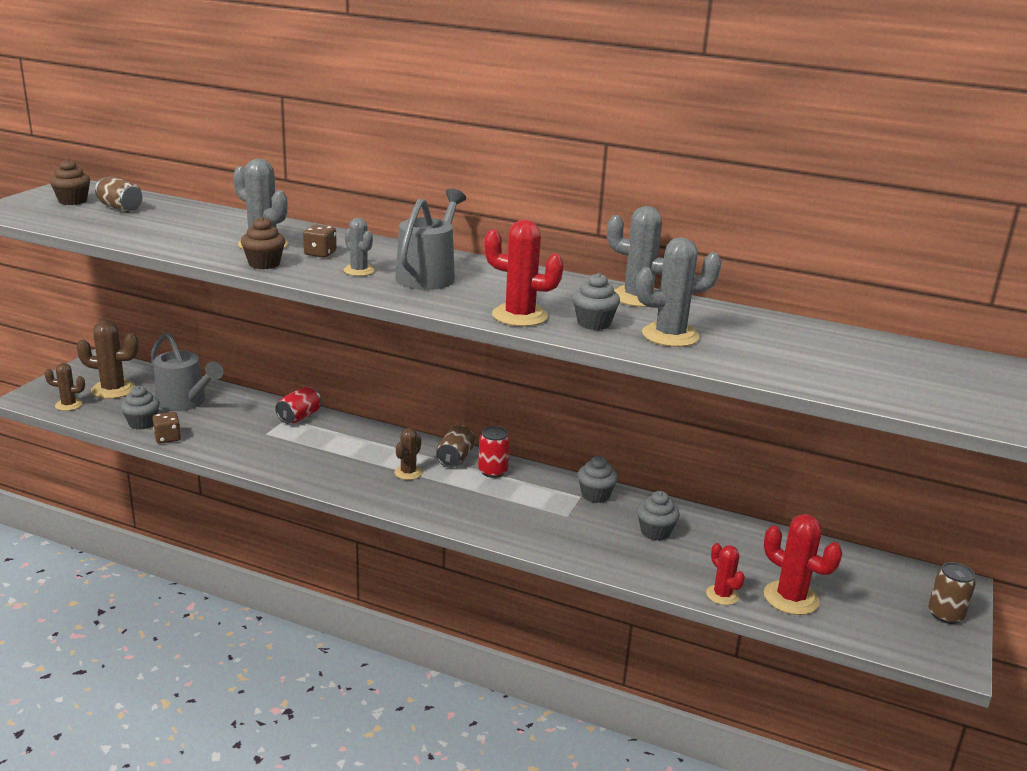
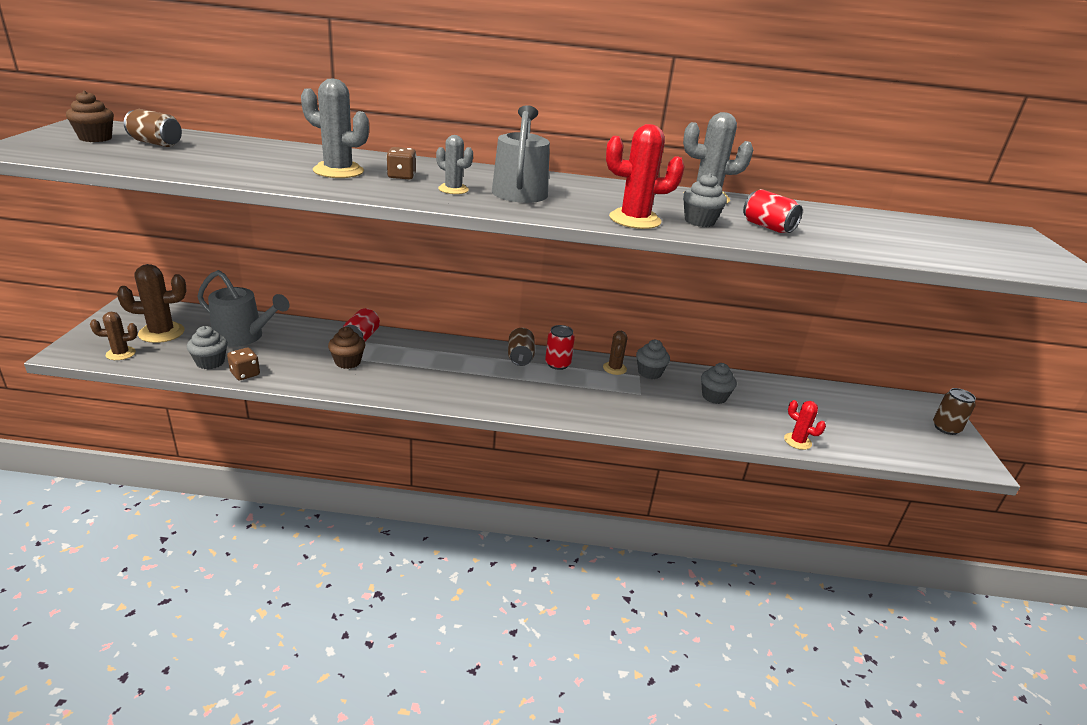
camera: 20 degrees left, 5 degrees up
brown cupcake [241,217,285,269] -> brown cupcake moved to [328,327,366,369]
brown cactus [394,428,423,480] -> brown cactus moved to [603,331,628,375]
grey cactus [636,237,722,347] -> red can [743,189,803,233]
red cactus [764,514,842,615] -> none

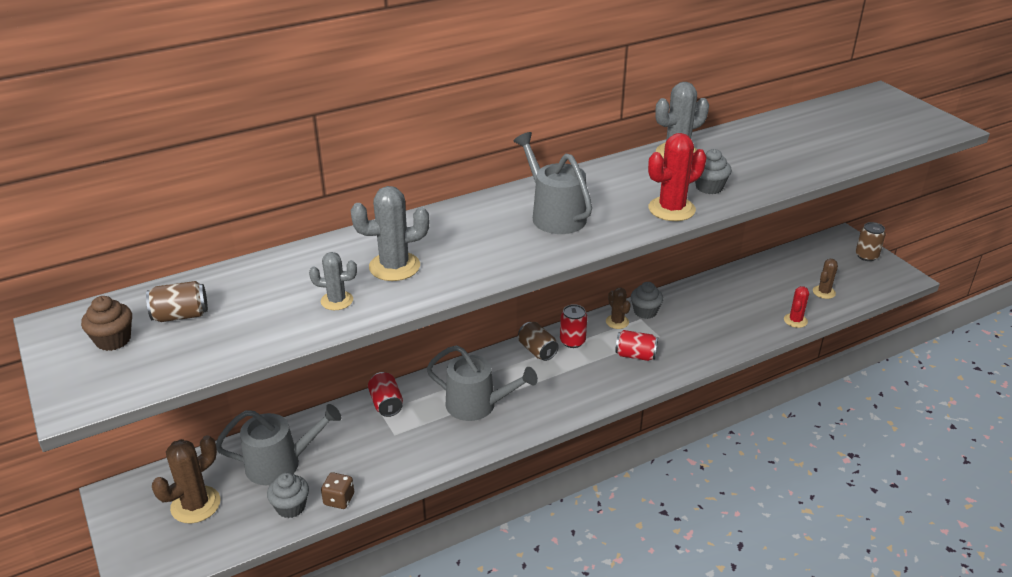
camera: 30 degrees left, 5 degrees up
brown cactus [90,312,138,360] -> brown cactus moved to [813,259,838,299]
brown cupcake [328,327,366,369] -> none
brown dice [386,147,416,180] -> none
grey cactus [436,135,473,194] -> grey cactus moved to [309,252,357,310]
grey cupcake [701,363,737,404] -> none
red can [743,189,803,233] -> red can moved to [615,330,658,361]
red cactus [784,400,826,450] -> red cactus turned 75 degrees counterclockwise [784,286,809,328]
none -> grey watering can [427,345,538,421]

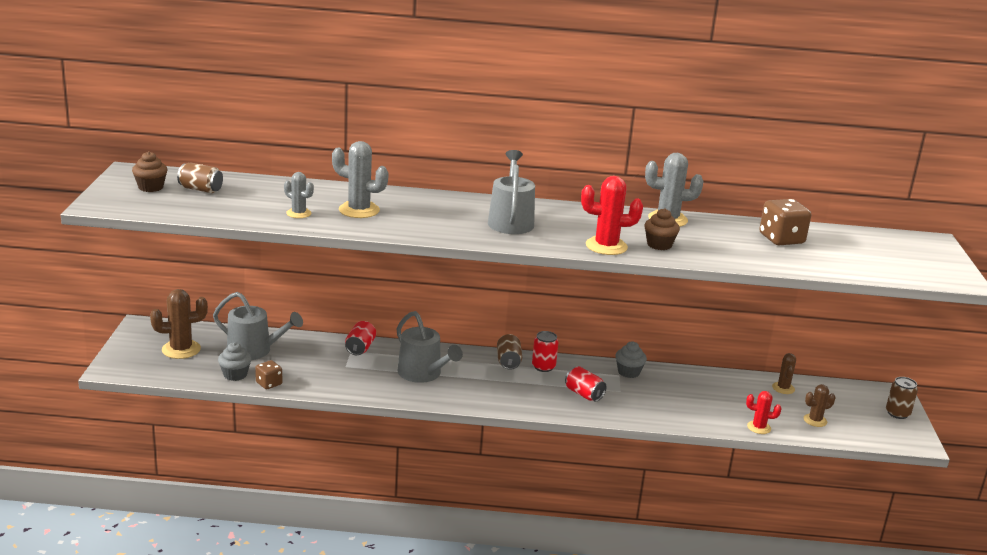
camera: 30 degrees right, 10 degrees down
brown cactus [606,288,631,329] -> brown cactus moved to [772,353,796,394]
grey cupcake [695,149,732,194] -> brown cupcake [644,208,680,250]
red cactus [784,286,809,328] -> red cactus turned 45 degrees clockwise [746,391,781,434]
none -> brown dice [759,199,811,245]

